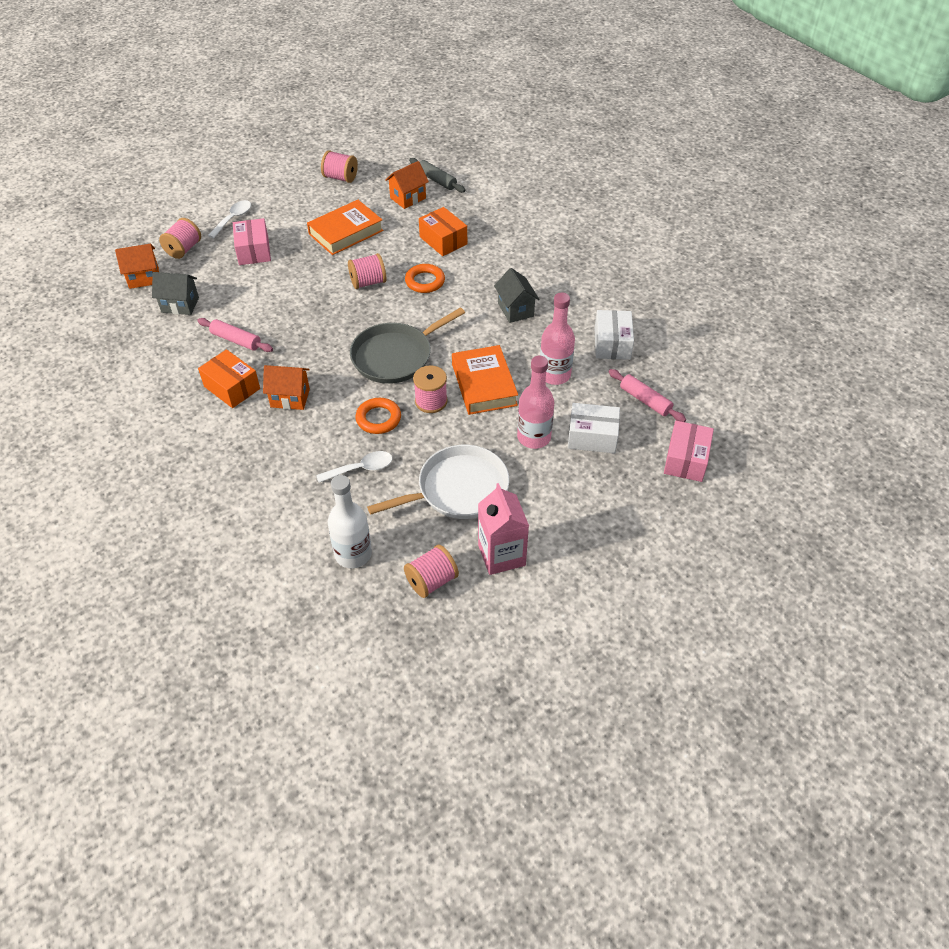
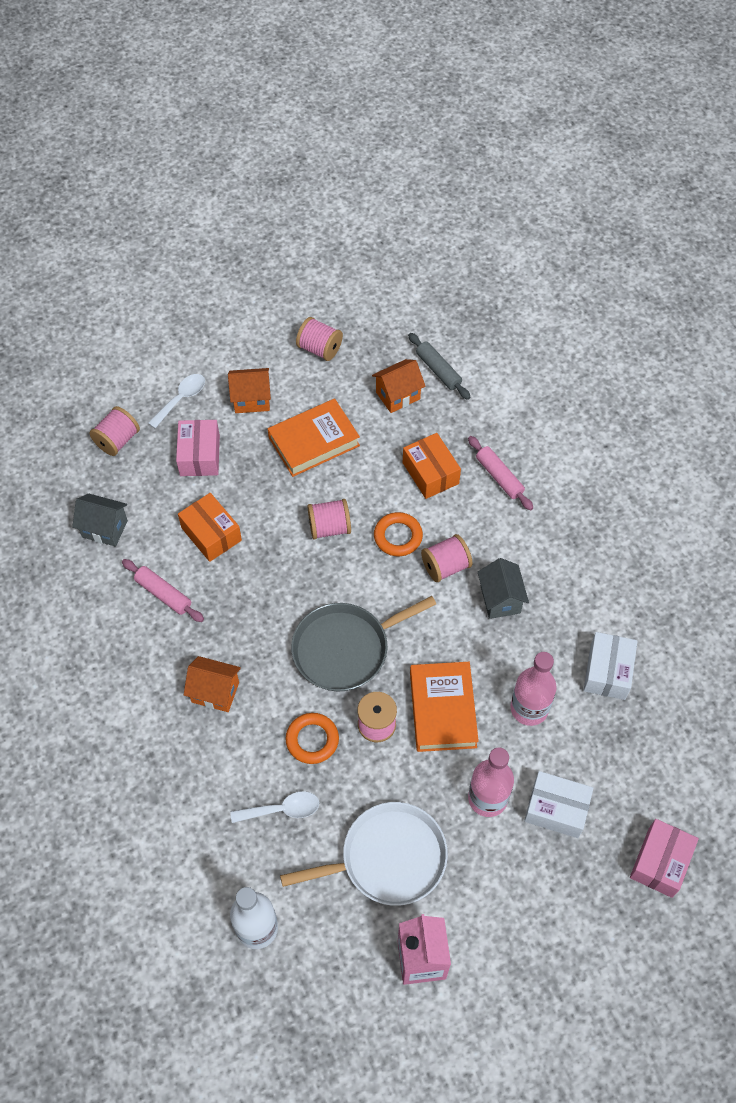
camera: 10 degrees right, 10 degrees up
orange house [115,244,159,289] -> orange house moved to [228,368,271,413]
orange box [198,349,260,408] -> orange box moved to [178,493,242,562]
pink spool [404,545,459,598] -> pink spool moved to [421,534,473,582]
pink rolling pin [608,369,686,422] -> pink rolling pin moved to [468,436,533,510]

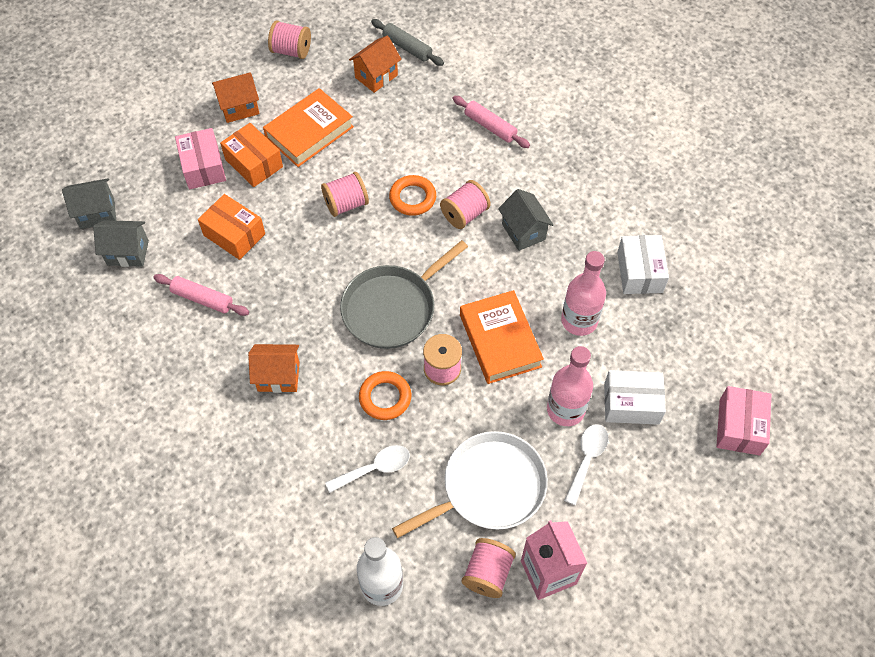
camera: 15 degrees left, 0 degrees up
pink spool [90,406,140,456] -> pink spool moved to [462,538,516,598]
white spoon [148,374,205,428] -> white spoon moved to [564,424,608,505]
orange box [403,433,461,499] -> orange box moved to [220,123,283,187]
none -> grey house [62,178,116,229]

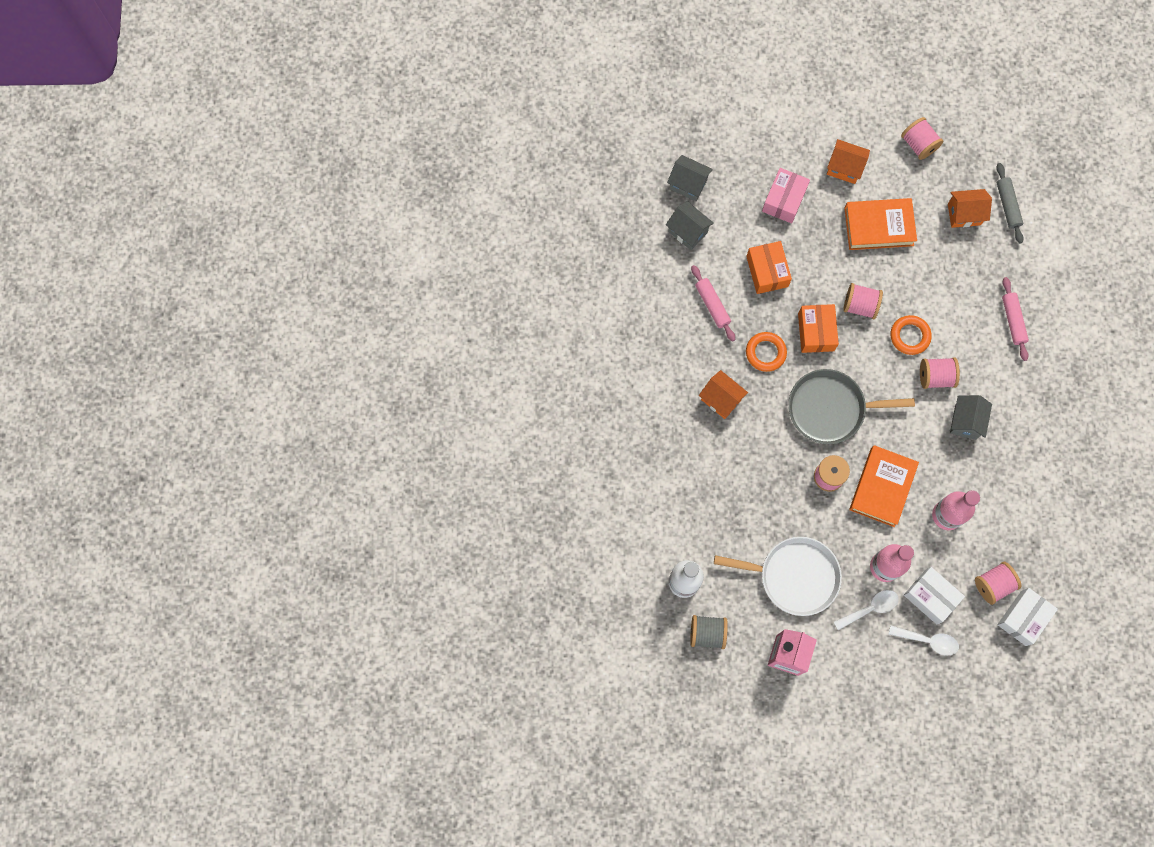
camera: 40 degrees right, 15 degrees up
orange box [220,123,283,187] -> orange box moved to [798,304,839,353]
white spoon [325,445,410,493] -> white spoon moved to [888,625,959,656]
orange ring [359,371,411,420] -> orange ring moved to [746,332,787,372]
pink spool [462,538,516,598] -> pink spool moved to [975,562,1021,605]
white box [617,235,669,294] -> white box moved to [997,588,1058,646]
pink box [716,386,772,456] -> none
none -> grey spool [690,615,728,649]

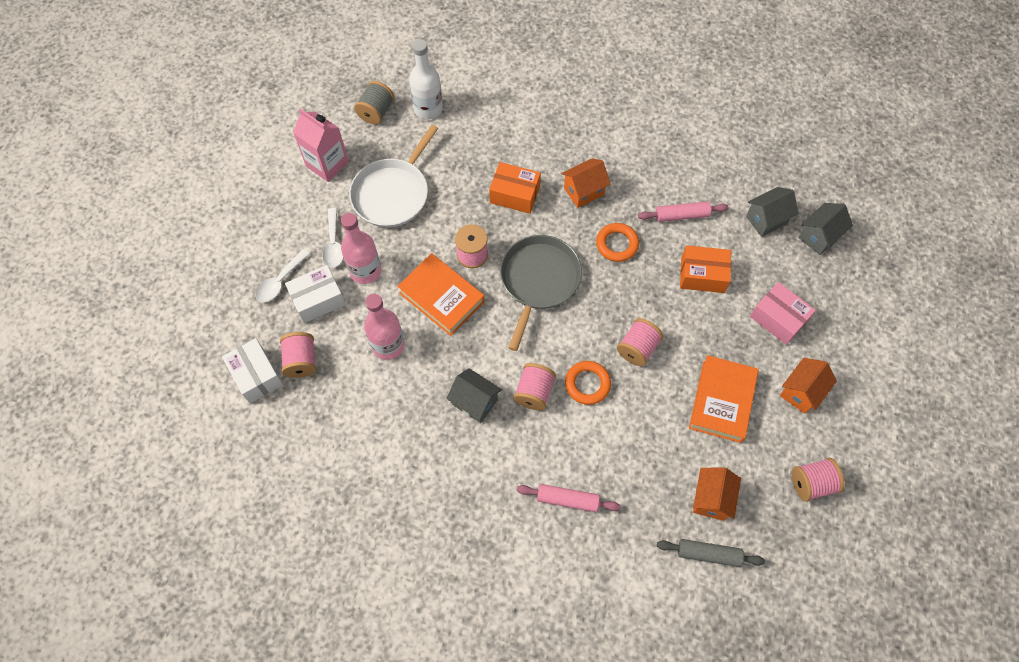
camera: 110 degrees right, 10 degrees down
orange box [798,304,839,353] -> orange box moved to [489,162,541,214]

